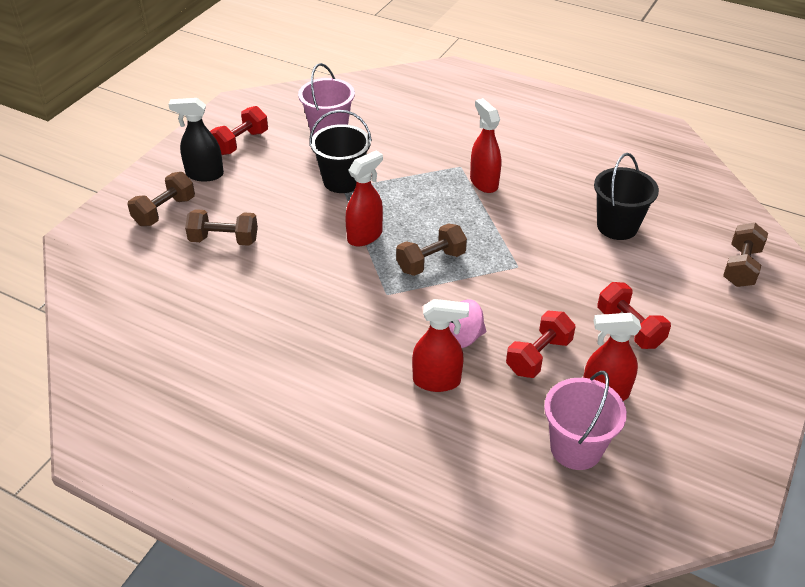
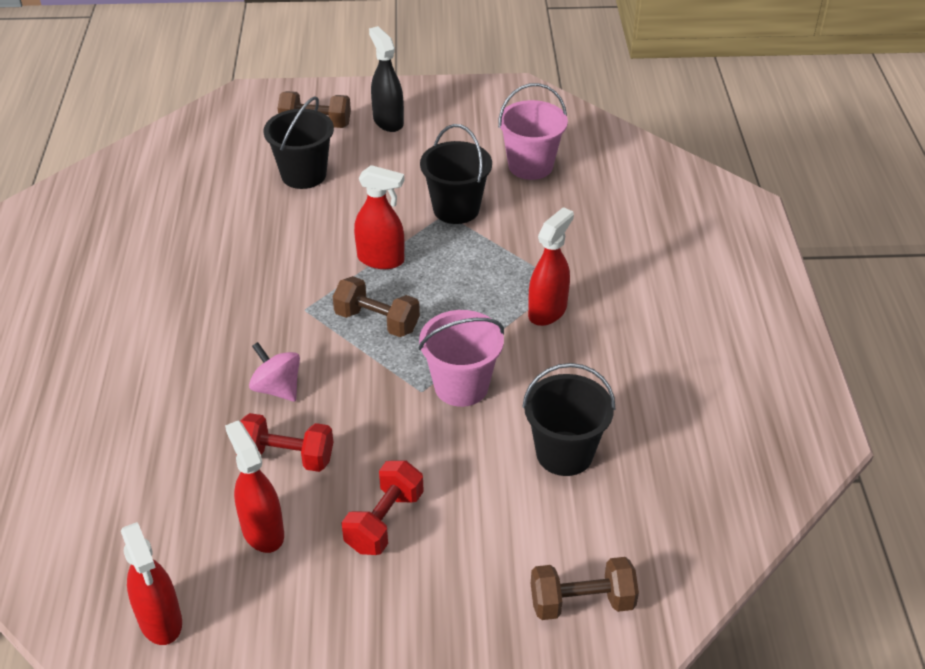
camera: 60 degrees right, 0 degrees up
brown dumbbell [185,209,258,246] -> black bucket [263,96,334,189]
red dumbbell [210,106,268,155] -> none
red spray bottle [412,299,469,392] -> red spray bottle moved to [121,522,182,645]
pink bucket [544,371,627,470] -> pink bucket moved to [419,310,504,407]

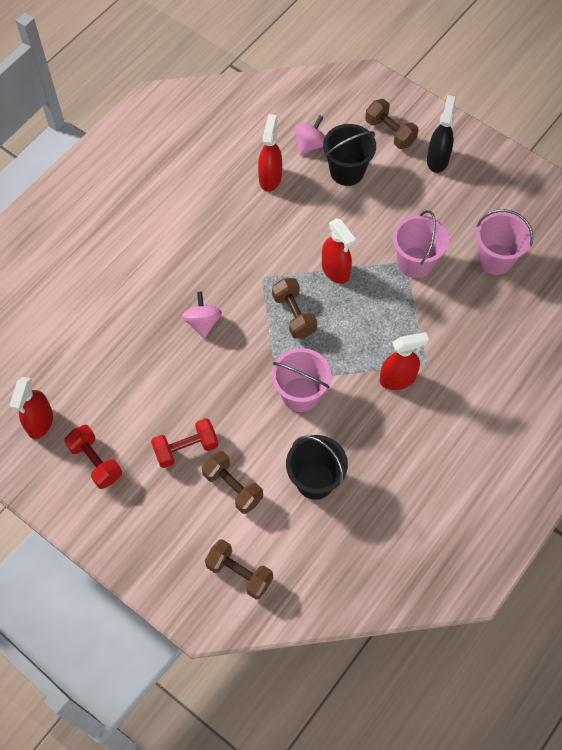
camera: 40 degrees right, 20 degrees up
red spray bottle [225,420,284,553] -> red spray bottle moved to [258,114,282,191]
red dumbbell [236,413,333,472] -> red dumbbell moved to [64,425,122,489]
black bucket [420,124,492,224] -> pink bucket [393,210,449,278]
none -> brown dumbbell [202,451,263,514]
none -> pink spinning top [295,115,325,155]

